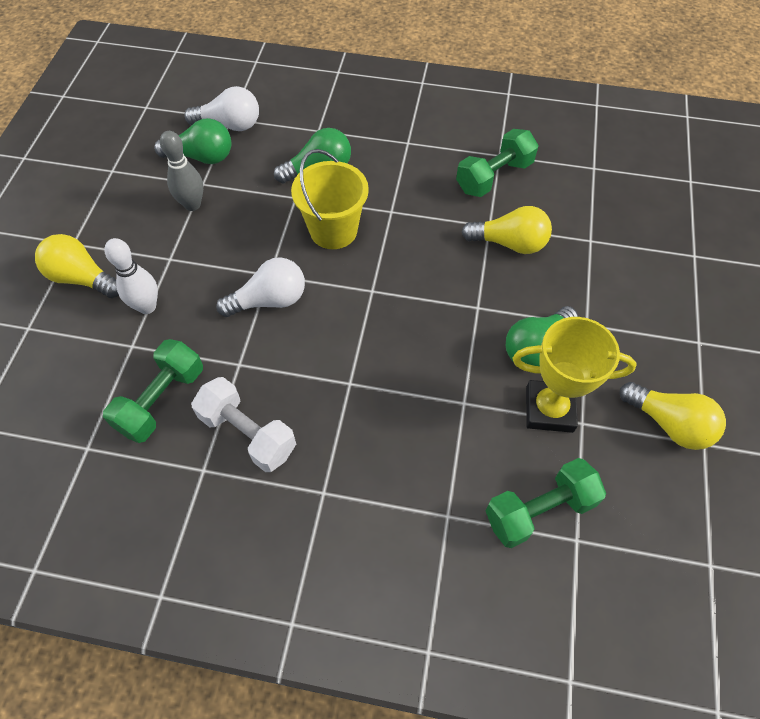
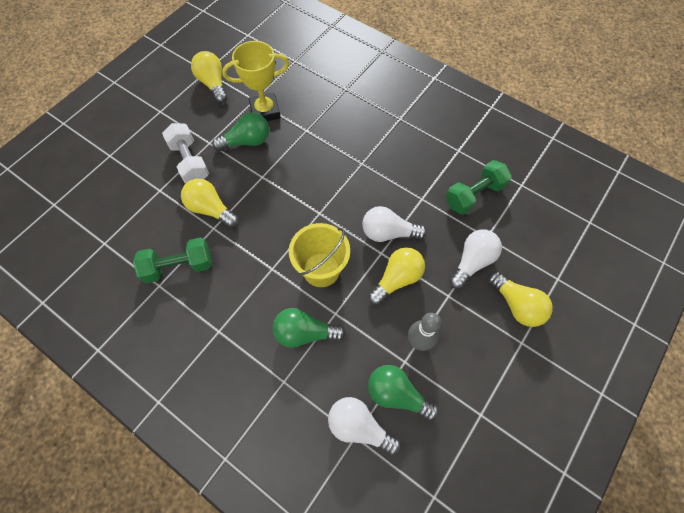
camera: 155 degrees left, 5 degrees up
white bowling pin [104,238,158,314] -> white light bulb [449,230,502,289]
white dumbbell [191,377,296,472] -> white dumbbell moved to [162,123,209,183]
green dumbbell [486,458,606,548] -> none
yellow trophy [513,317,637,433] -> yellow trophy turned 45 degrees counterclockwise [222,41,289,121]
none -> yellow light bulb [368,247,425,305]

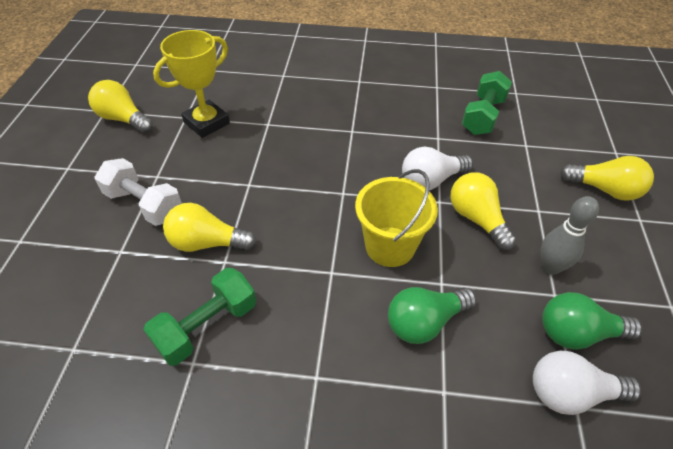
camera: 30 degrees left, 15 degrees down
green light bulb [212,112,269,151] -> none
yellow light bulb [368,247,425,305] -> yellow light bulb turned 45 degrees counterclockwise [450,172,516,250]
white light bulb [449,230,502,289] -> none

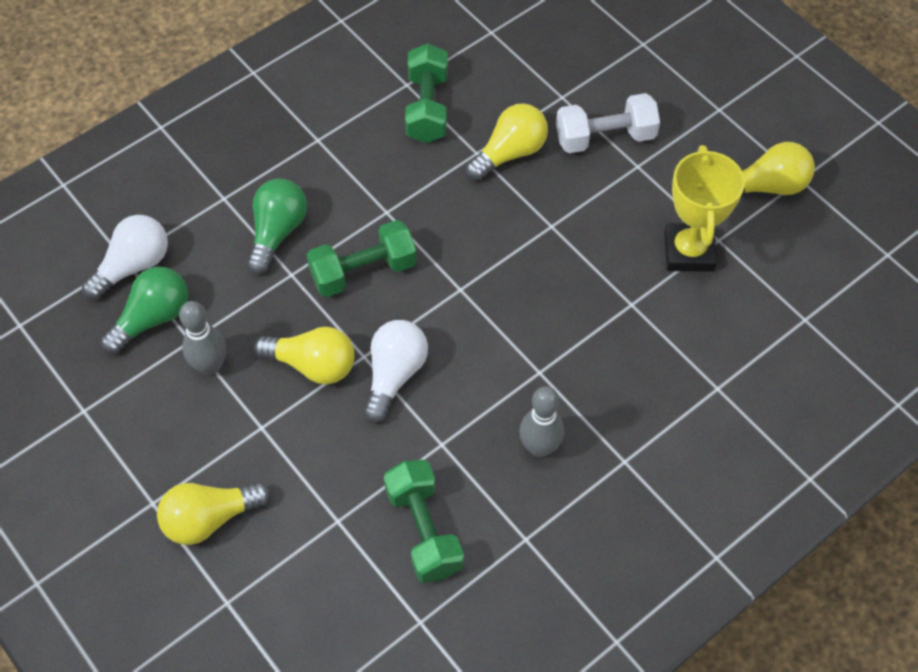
camera: 135 degrees right, 10 degrees up
yellow bucket [355,169,438,267] -> green dumbbell [307,220,417,297]
none -> grey bowling pin [519,386,564,457]

